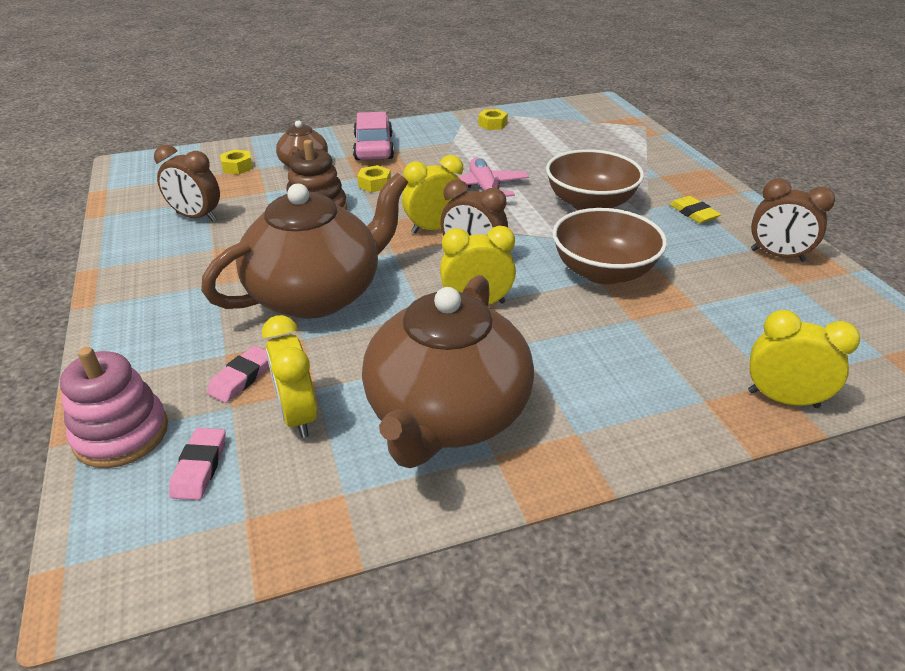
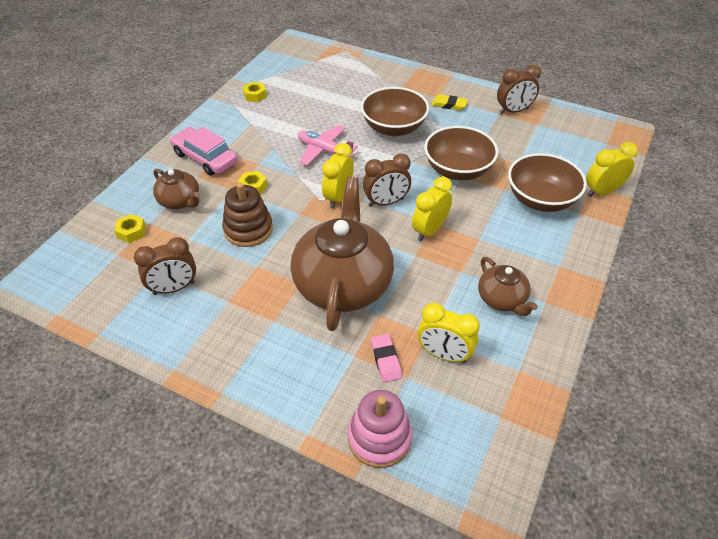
camera: 45 degrees left, 10 degrees up
pink eraser [169,428,226,500] -> none
brown teapot [362,275,534,468] -> brown teapot [478,257,538,316], size x0.50
none -> brown bowl [508,153,587,212]

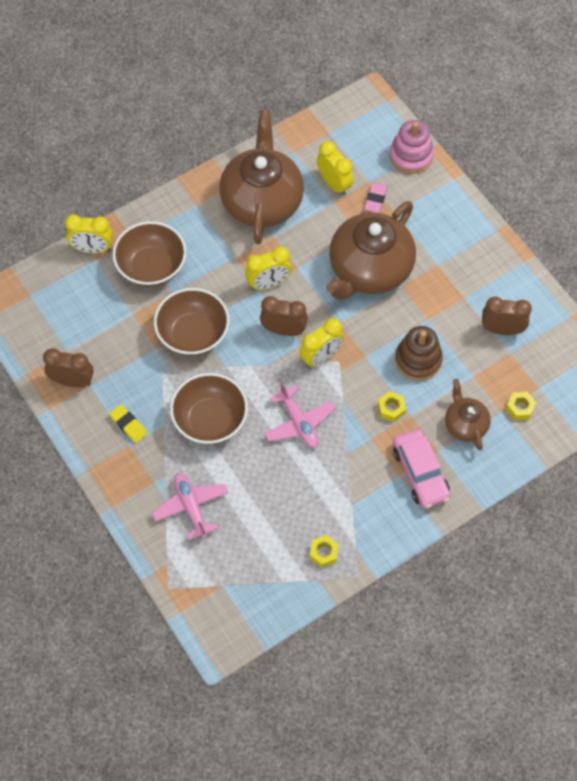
camera: 150 degrees left, 15 degrees up
brown teapot [478,257,538,316] -> brown teapot [219,110,304,244], size x2.00
none -> pink plane [152,472,228,540]

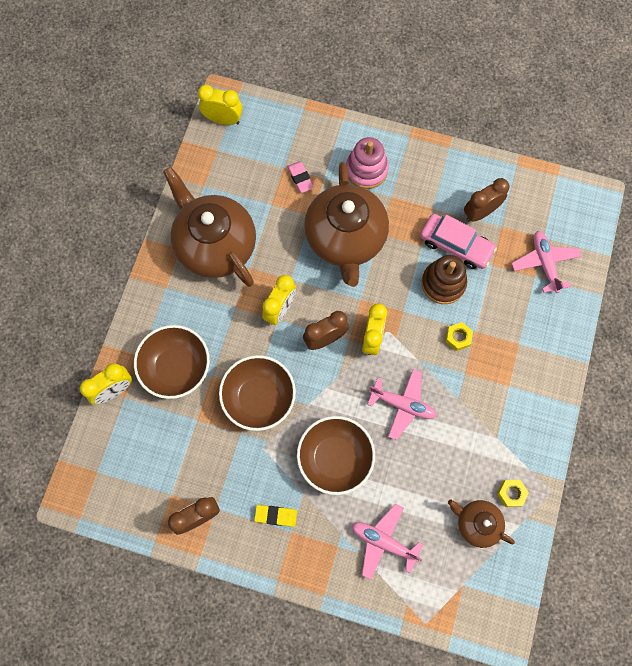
camera: 40 degrees left, 10 degrees up
yellow clock [317,141,354,196] -> yellow clock moved to [198,85,243,125]
pink stacking toy [390,120,434,174] -> pink stacking toy moved to [346,137,389,189]
pink car [393,429,451,509] -> pink car moved to [420,214,497,269]
brown teapot [445,379,491,450] -> brown teapot moved to [448,500,515,548]
yellow nut [506,392,536,420] -> pink plane [512,231,581,293]

